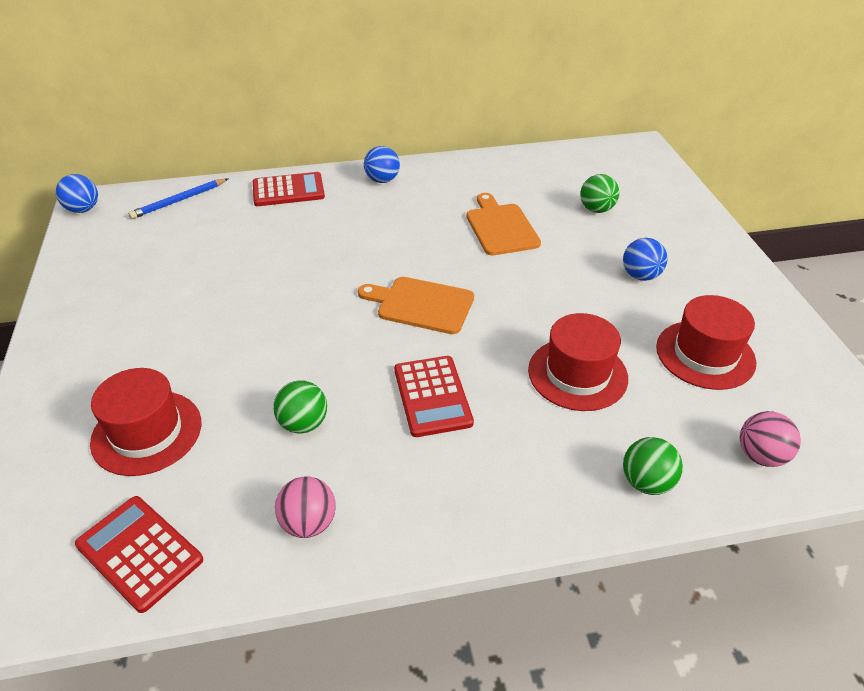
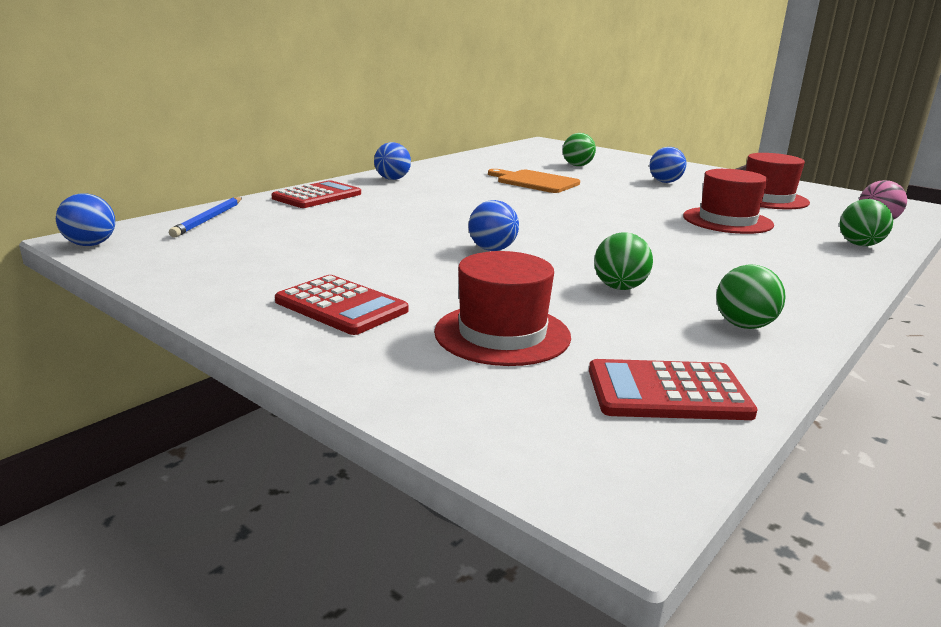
camera: 40 degrees left, 20 degrees down
pink ball [275,476,336,538] -> green ball [716,264,786,329]
orange cutting board [358,277,474,334] -> none
red calculator [394,356,474,437] -> red calculator moved to [275,275,408,335]
none -> blue ball [468,200,519,251]

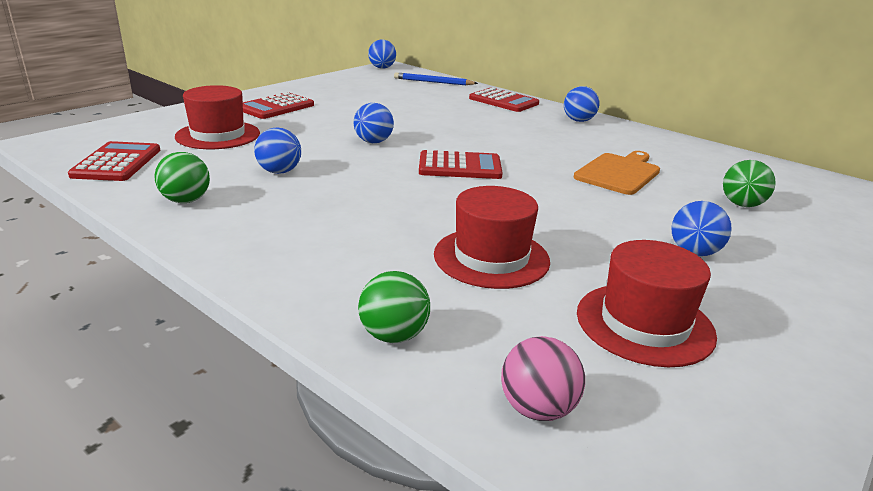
camera: 90 degrees right, 5 degrees up
green ball [594,232,653,290] -> blue ball [254,128,301,174]
none -> red calculator [419,150,503,179]

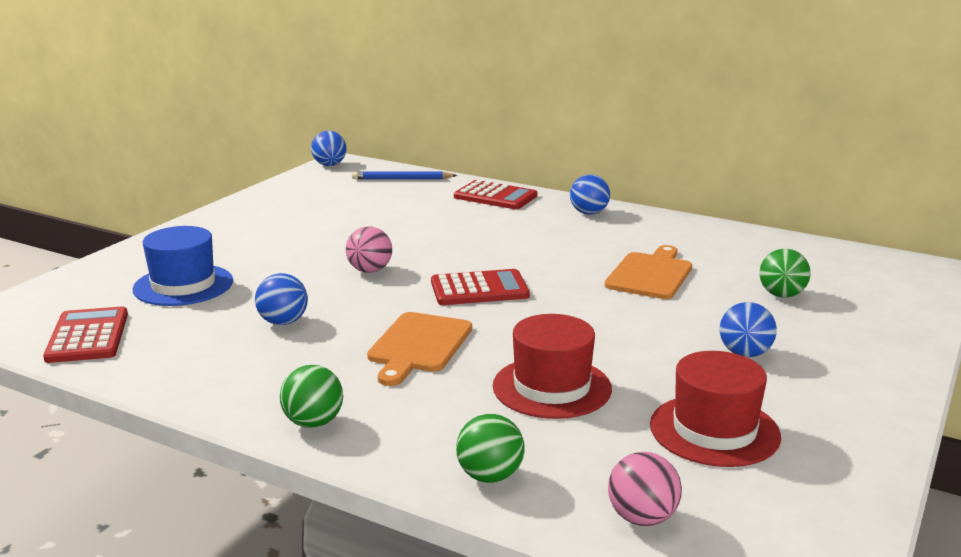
camera: 10 degrees left, 5 degrees down
green ball [154,152,210,203] -> green ball moved to [280,365,343,428]
red hat [175,85,260,149] -> blue hat [133,226,233,306]
red calculator [243,92,314,119] -> none
blue ball [354,103,394,143] -> pink ball [346,226,392,273]
none -> orange cutting board [367,312,472,386]

